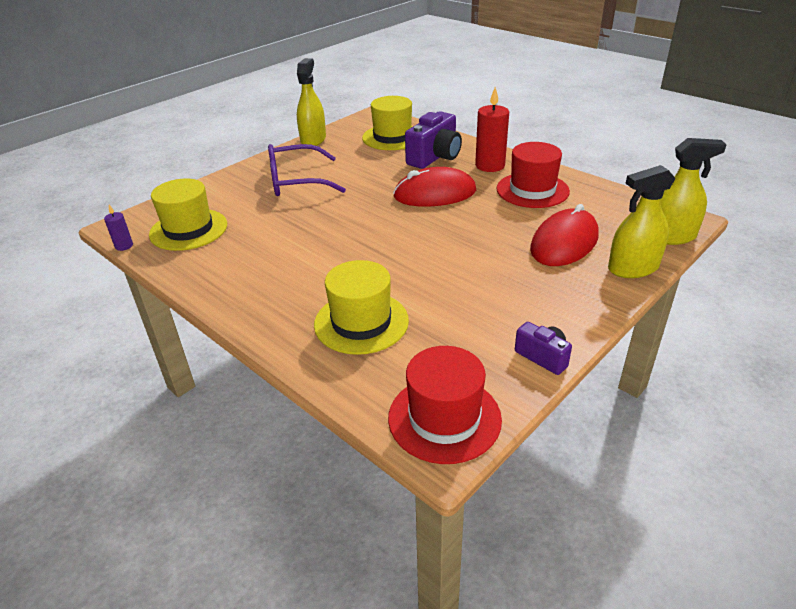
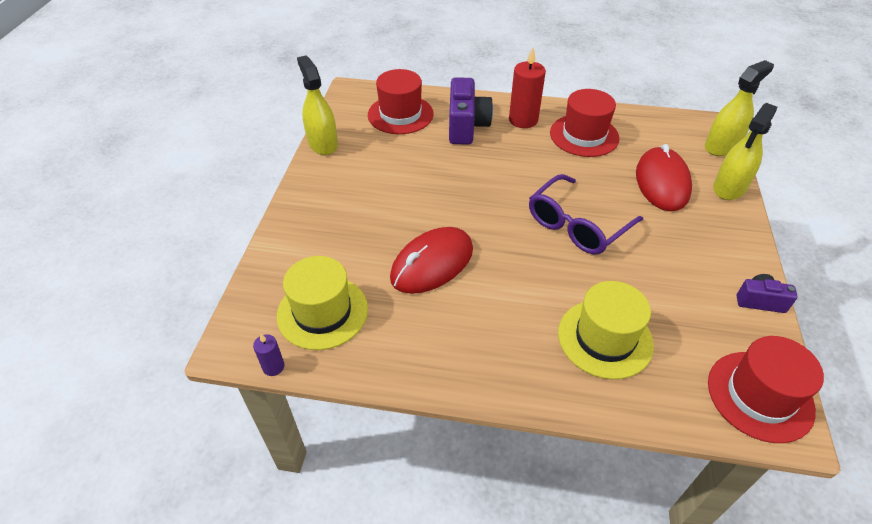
camera: 35 degrees left, 10 degrees up
purple glasses [268,144,346,196] -> purple glasses moved to [529,174,643,255]
yellow hat [362,96,413,150] -> red hat [368,69,434,134]
red mouse [393,167,476,207] -> red mouse moved to [390,227,473,294]

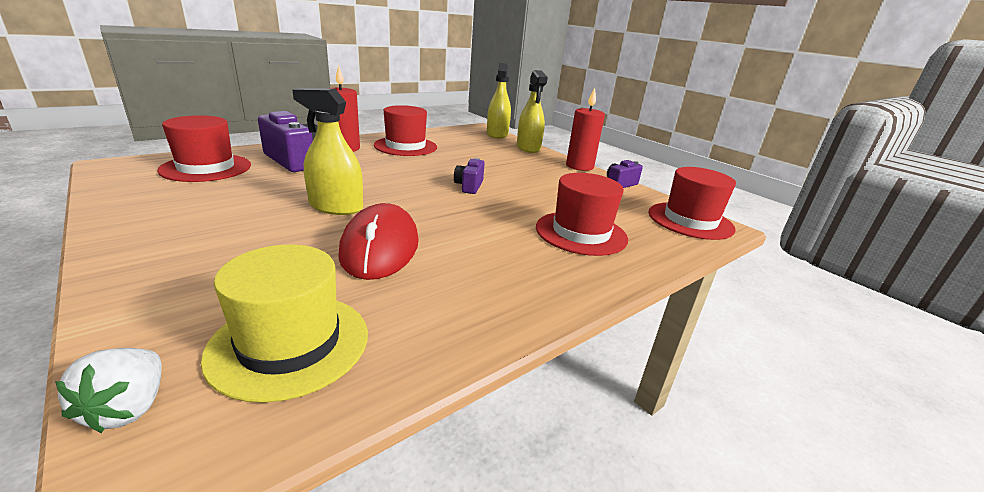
camera: 50 degrees left, 20 degrees down
purple candle [253,334,284,376] -> none
yellow spray bottle [297,55,338,155] -> yellow spray bottle moved to [292,88,363,215]
purple glasses [529,174,643,255] -> purple camera [454,158,485,194]
yellow hat [558,281,654,379] -> red hat [536,173,628,256]
red mouse [636,144,692,211] -> none
none -> white strawberry [55,348,162,433]
none -> red candle [566,88,605,171]

